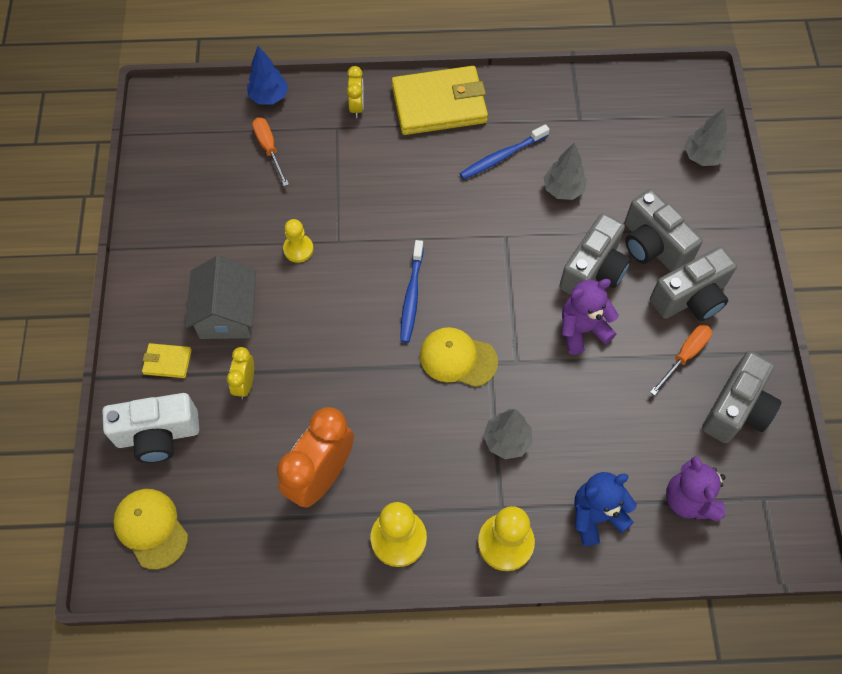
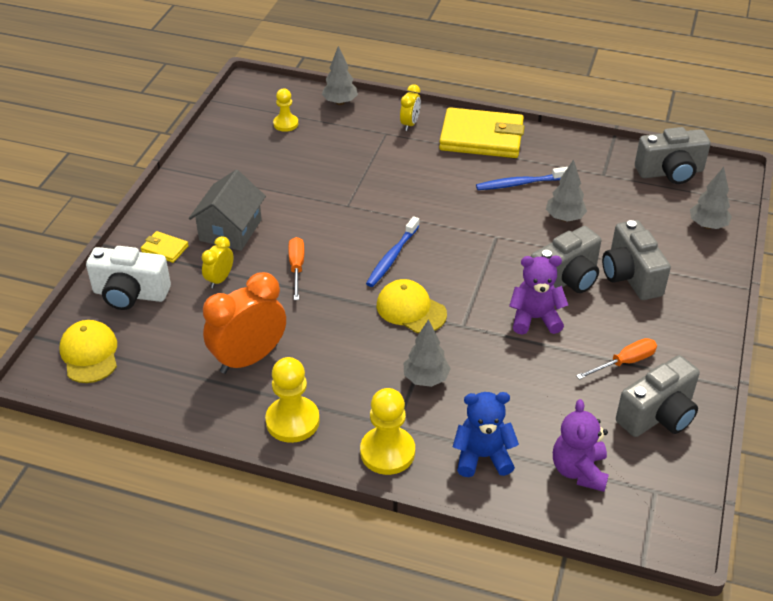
camera: 20 degrees right, 20 degrees down
blue tree [247,46,288,105] -> grey tree [322,46,358,105]
orange screwdriver [252,117,289,186] -> orange screwdriver moved to [288,237,304,300]
yellow pawn [283,219,314,263] -> yellow pawn moved to [273,89,298,132]
grey camera [650,246,737,321] -> grey camera moved to [635,127,711,184]

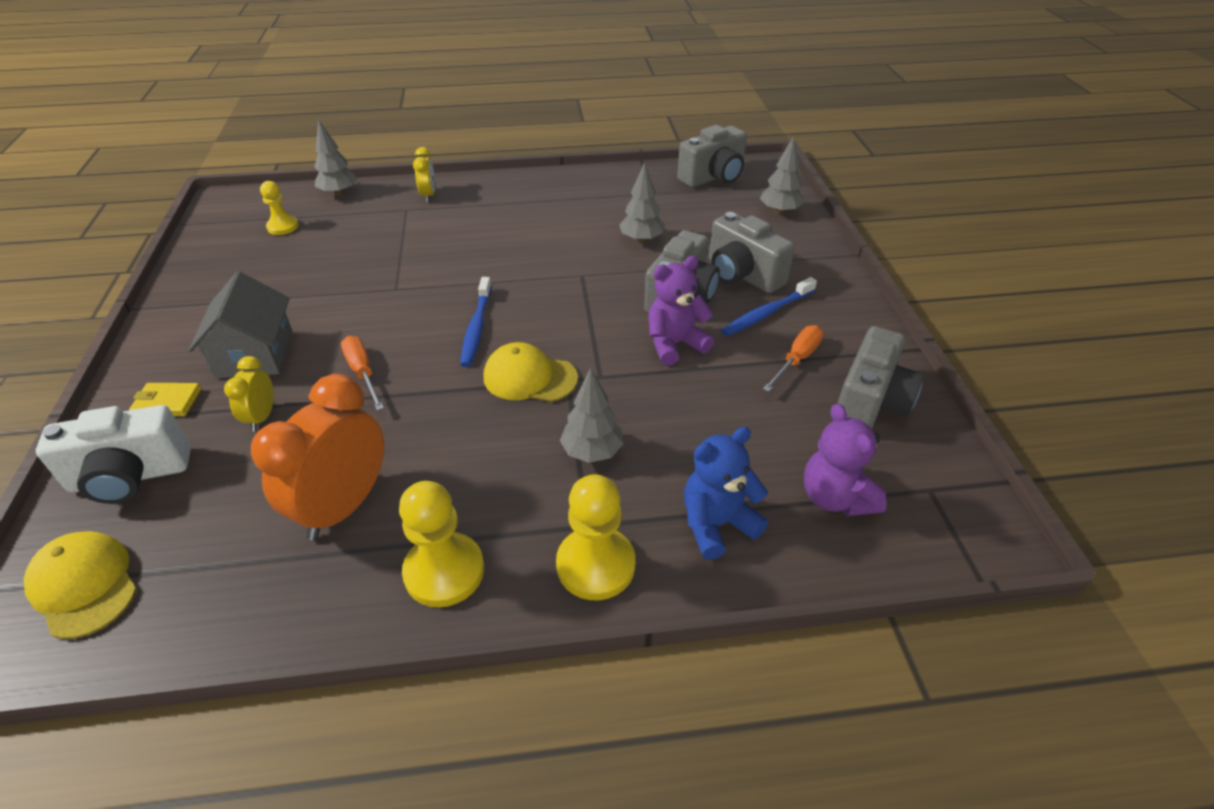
camera: 25 degrees left, 0 degrees up
yellow wallet [439,107,525,158] -> none
blue toothbrush [476,167,568,190] -> blue toothbrush moved to [721,277,817,336]

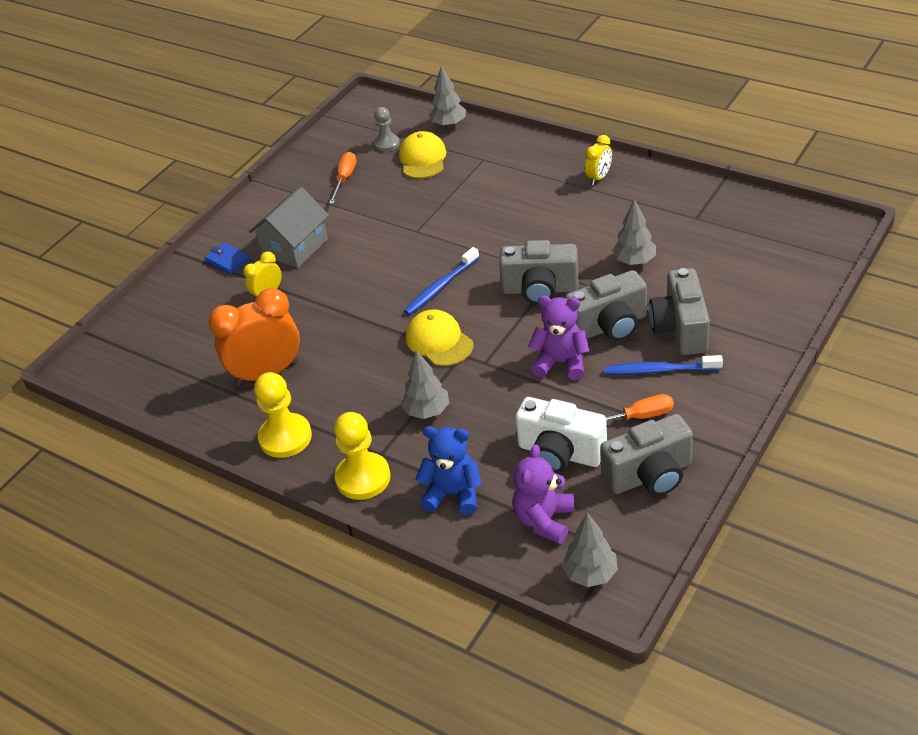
camera: 45 degrees right, 0 degrees up
yellow cap [23,531,137,639] -> yellow cap moved to [399,131,446,179]
white camera [36,405,191,504] -> white camera moved to [515,397,607,473]
yellow wallet [129,383,201,416] -> blue wallet [205,242,251,274]
yellow pawn [260,181,299,235] -> grey pawn [374,107,400,152]
orange screwdriver [341,336,384,411] -> orange screwdriver moved to [329,152,356,204]
yellow clock [413,147,435,202] -> yellow clock moved to [585,135,612,185]
grey camera [677,125,747,187] -> grey camera moved to [499,240,579,305]
grey tree [760,136,804,215] -> grey tree moved to [562,512,618,587]

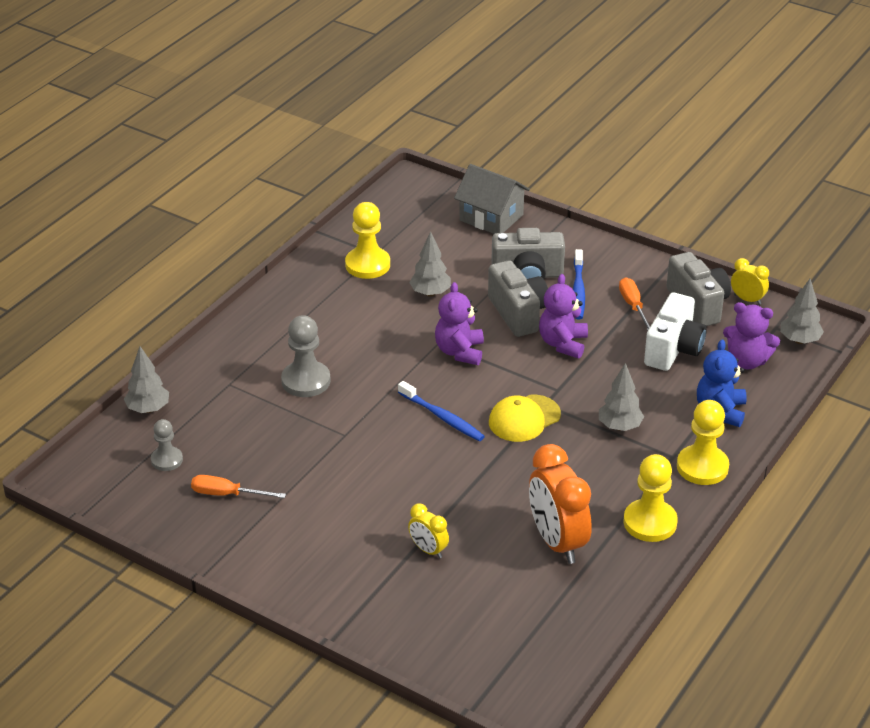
camera: 95 degrees left, 5 degrees down
blue wallet [205,242,251,274] -> none
grey house [249,186,329,268] -> grey house moved to [454,164,530,234]
yellow cap [399,131,446,179] -> none
grey camera [499,240,579,305] -> purple teddy bear [435,282,484,365]
yellow clock [585,135,612,185] -> yellow clock moved to [731,258,769,305]
none -> grey pawn [281,315,331,397]
none -> yellow pawn [345,202,390,279]

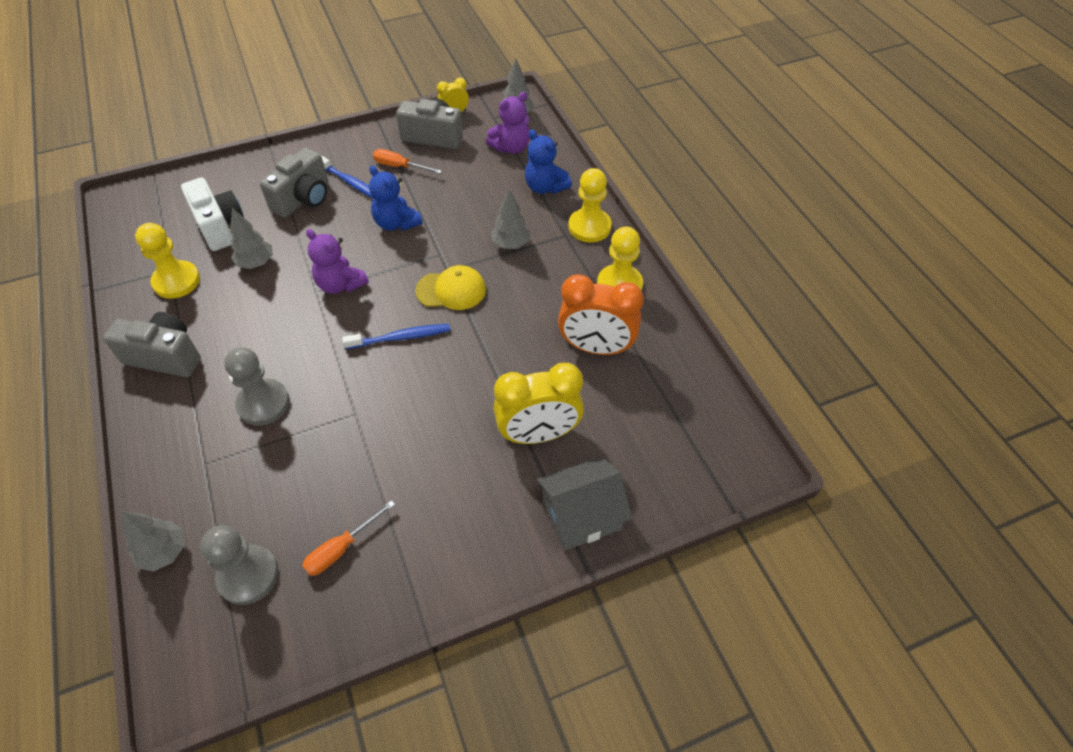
camera: 55 degrees left, 15 degrees up
grey pawn [151,419,183,471] -> grey pawn [201,525,279,605], size x1.63
yellow clock [408,503,449,558] -> yellow clock [493,363,584,444], size x1.99
grey house [454,164,530,234] -> grey house moved to [537,457,632,551]
grey camera [488,260,548,337] -> grey camera moved to [103,312,201,377]
yellow cap [489,395,561,442] -> yellow cap turned 90 degrees counterclockwise [415,265,486,310]
purple teddy bear [539,274,588,358] -> blue teddy bear [369,165,423,231]
white camera [644,293,707,371] -> white camera moved to [181,177,244,251]

